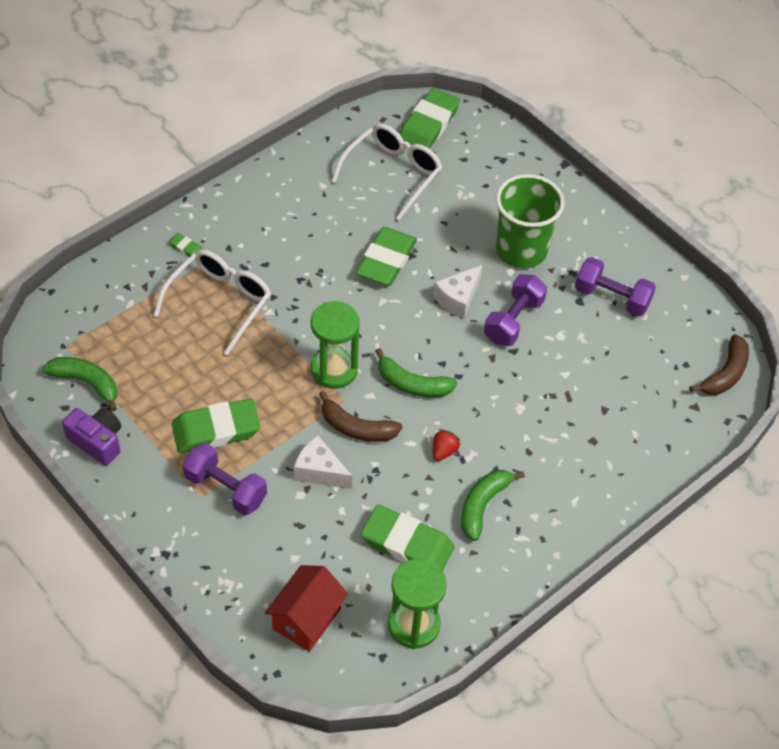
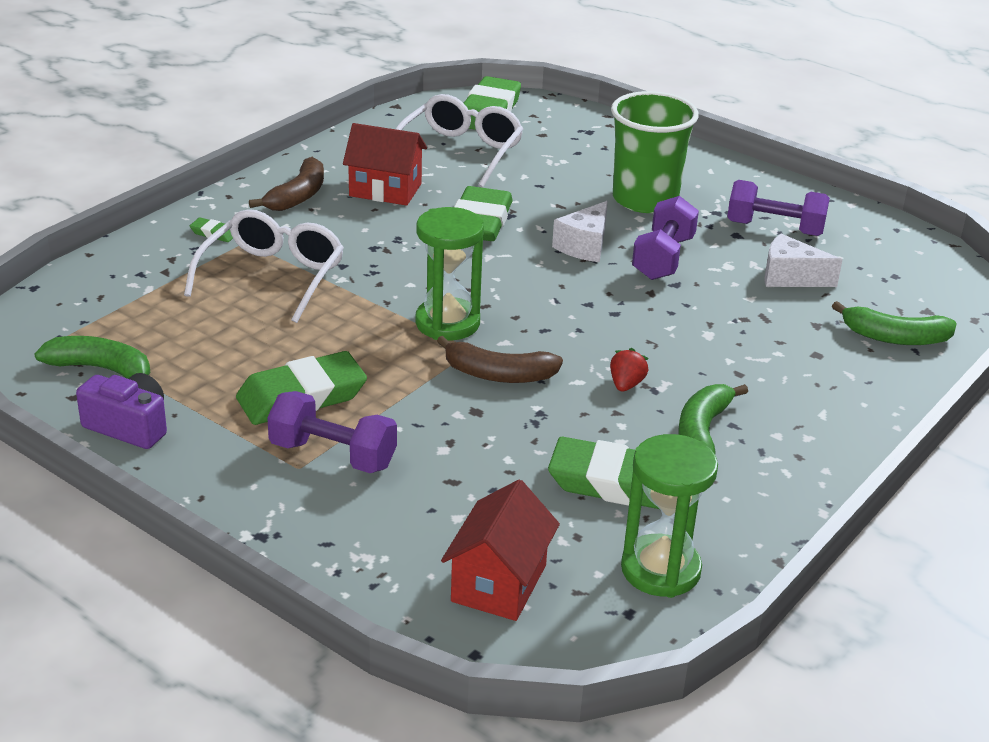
camera: 10 degrees left, 20 degrees down
white cheese [294,435,352,489] -> white cheese moved to [764,234,842,287]
green banana [375,348,457,397] -> green banana moved to [832,301,957,345]
brown banana [689,334,749,395] -> brown banana moved to [249,157,324,211]
none -> red house [343,123,427,206]

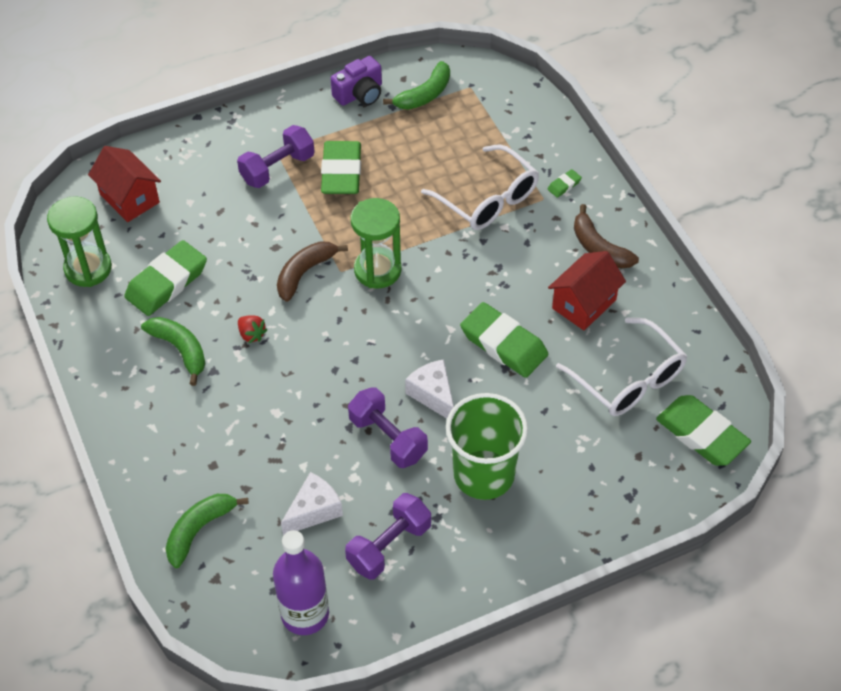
camera: 120 degrees right, 20 degrees up
none -> purple bottle [273,530,329,635]

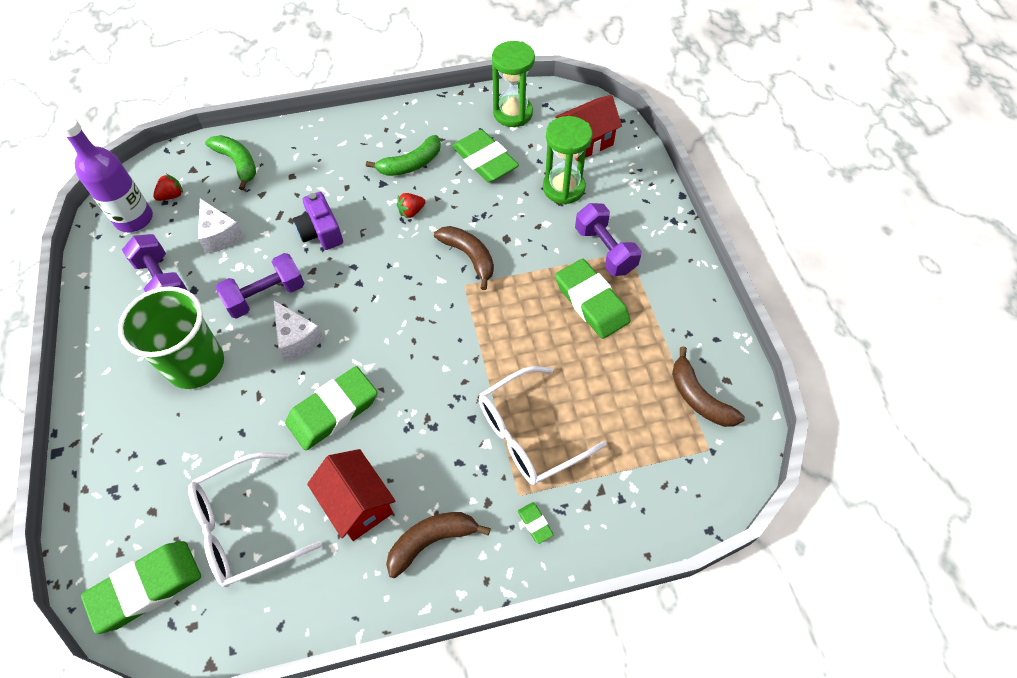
camera: 100 degrees right, 5 degrees up
green eraser [321,141,361,194] -> green eraser turned 45 degrees clockwise [555,259,631,339]
purple camera [331,56,382,106] -> purple camera moved to [293,192,343,250]
green hourglass [351,198,401,289] -> green hourglass moved to [543,116,592,205]
green banana [383,61,450,110] -> brown banana [672,346,745,427]
white cheese [405,359,454,419] -> white cheese turned 75 degrees clockwise [273,300,324,361]
none -> red strawberry [153,174,183,201]

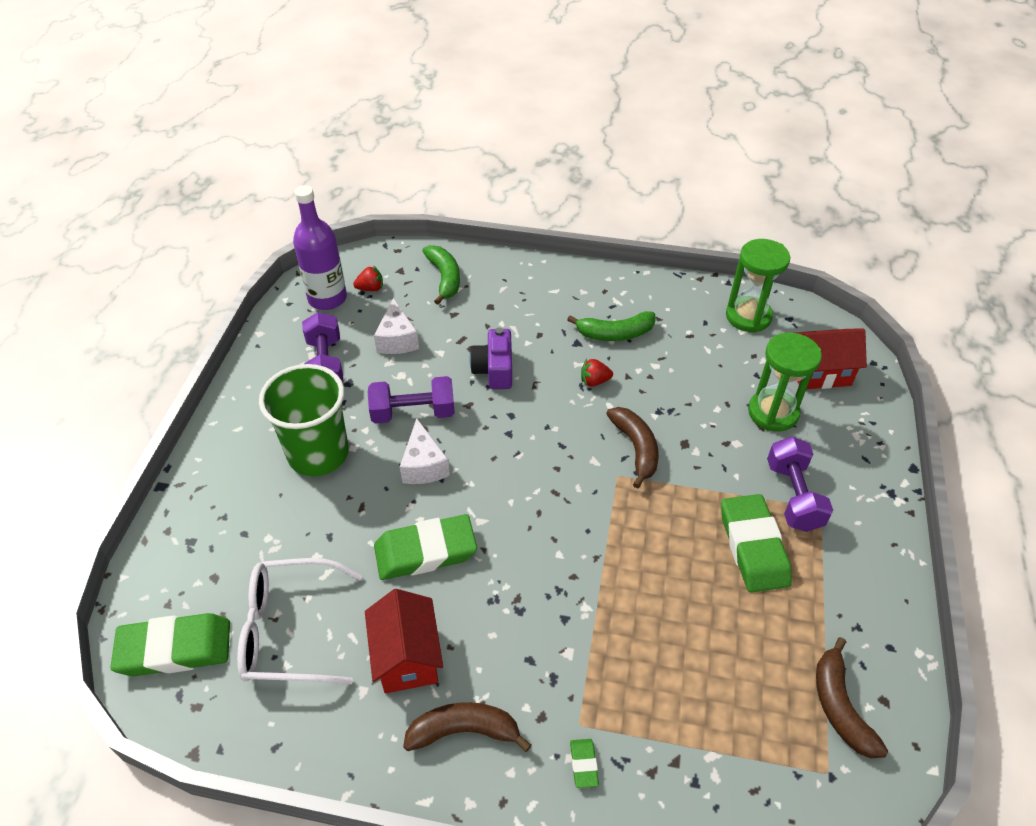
camera: 25 degrees right, 10 degrees down
green eraser [452,129,519,182] -> none
white glasses [479,366,607,485] -> none

